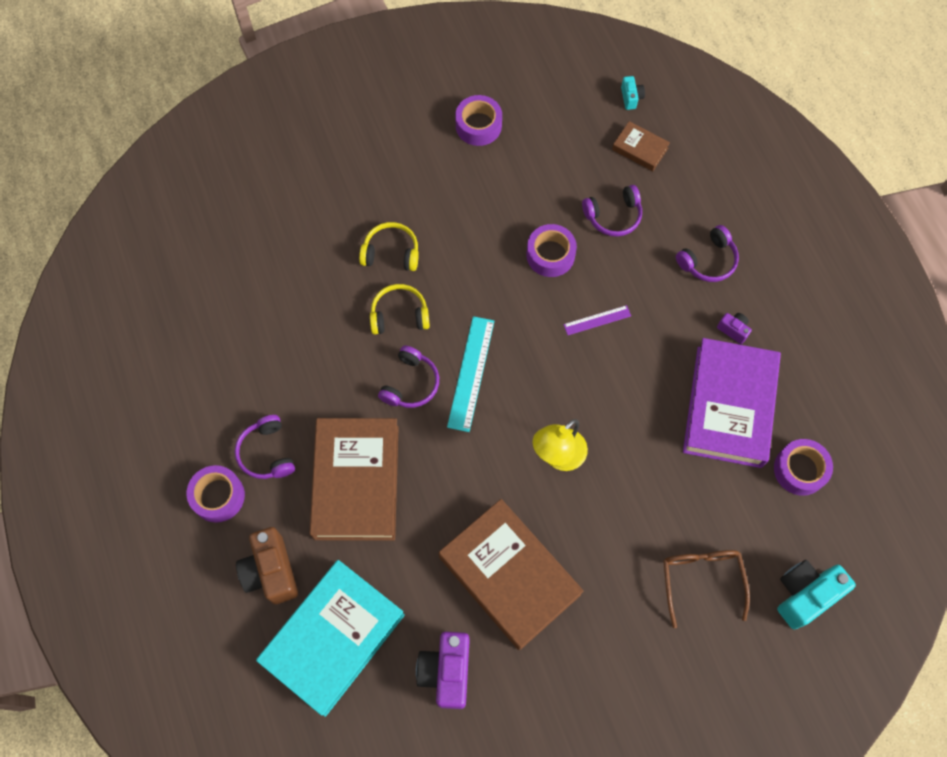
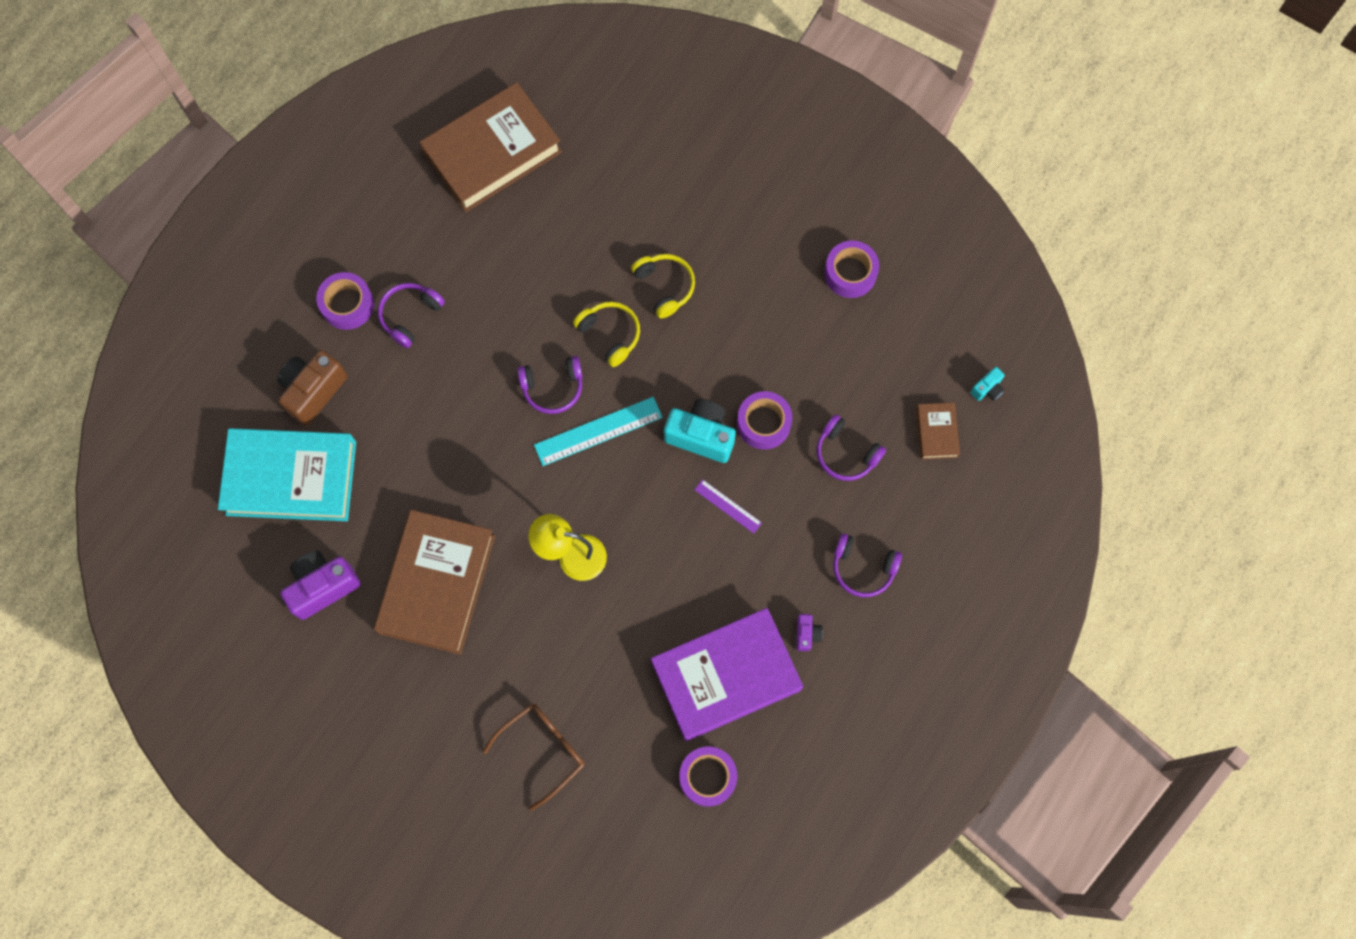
camera: 55 degrees right, 5 degrees up
brown book [310,418,399,541] -> brown book moved to [420,82,562,212]
turquoise camera [777,560,856,629] -> turquoise camera moved to [664,399,736,463]

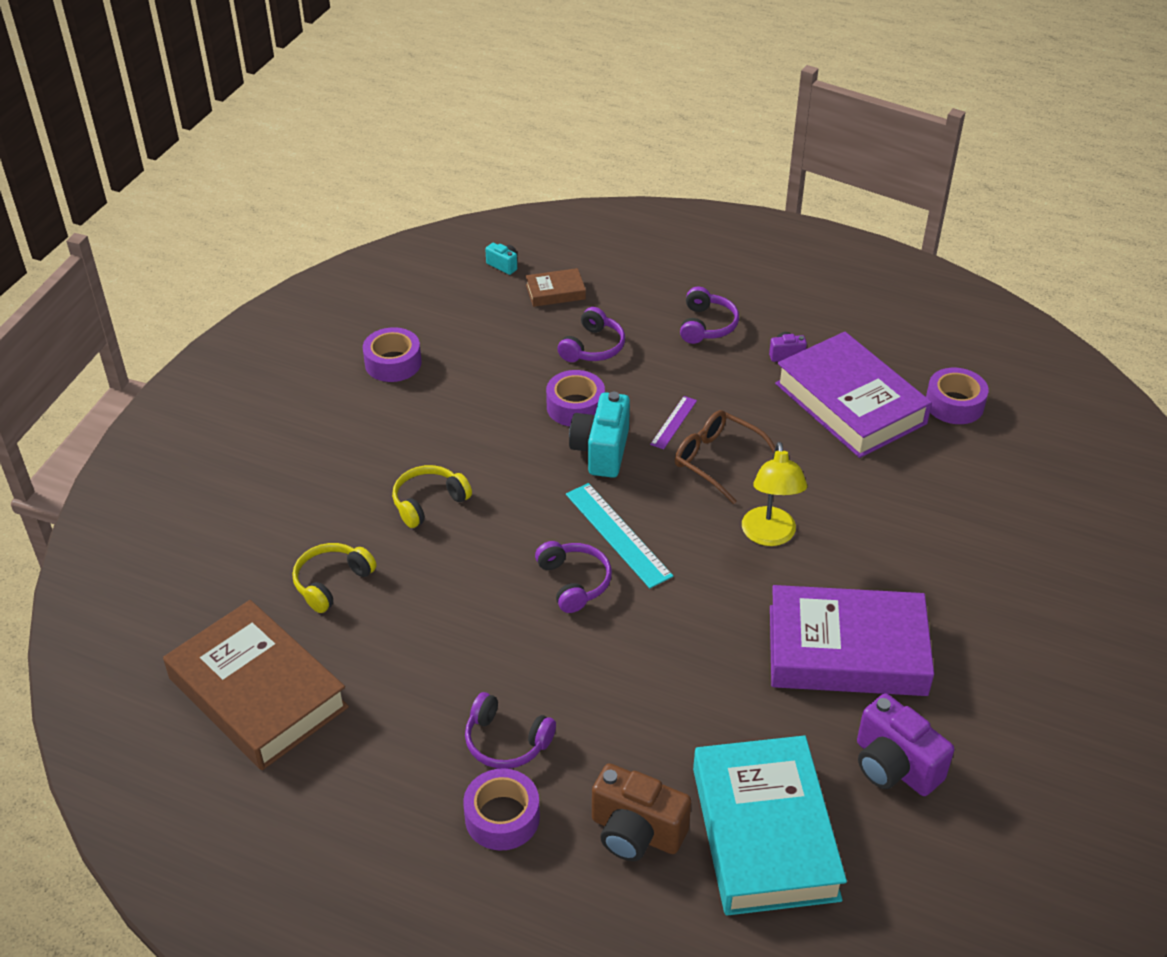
camera: 100 degrees left, 30 degrees down
brown book [374,510,495,655] -> purple book [770,585,934,696]
brown glasses [483,703,585,811] -> brown glasses moved to [675,410,775,504]
yellow headphones [573,301,640,367] -> yellow headphones moved to [292,543,377,613]

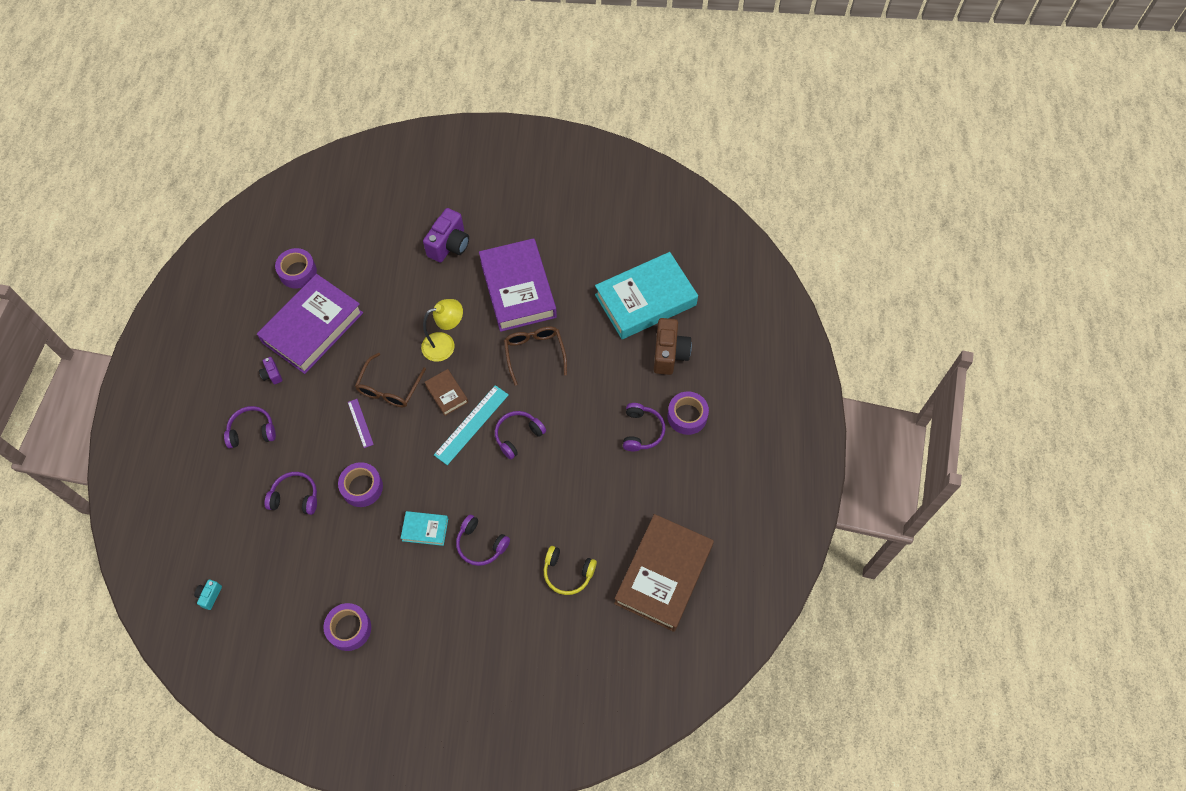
camera: 110 degrees left, 20 degrees up
yellow headphones [392,465,472,528] -> purple headphones [456,515,510,566]
brown book [526,268,586,307] -> brown book moved to [425,369,468,416]
turquoise camera [569,392,630,478] -> none
purple ruler [650,396,697,449] -> purple ruler turned 60 degrees clockwise [348,399,374,448]
purple camera [857,693,954,796] -> purple camera moved to [423,208,469,263]
none -> turquoise book [401,511,448,546]
none -> brown glasses [504,326,567,386]

